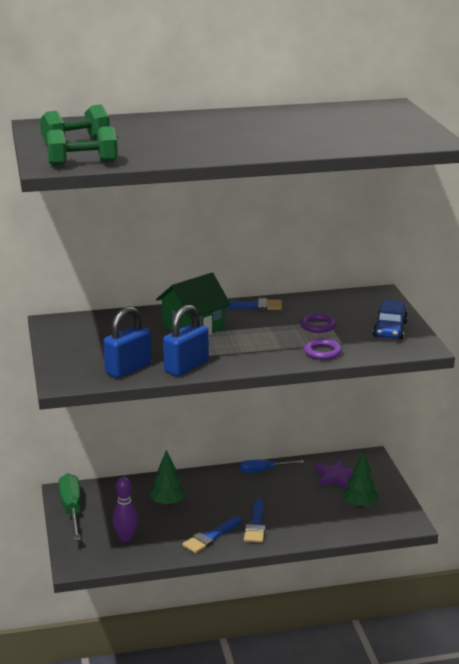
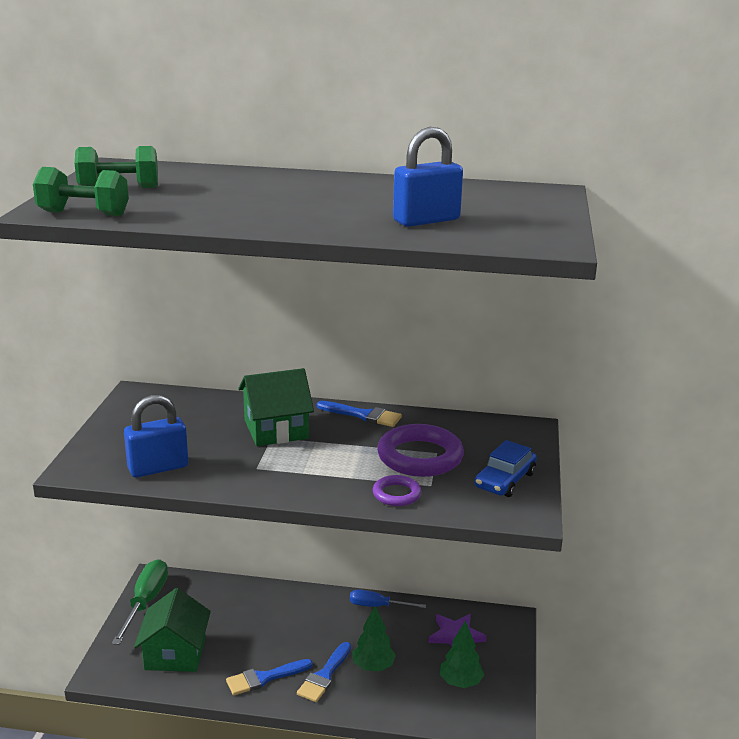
camera: 20 degrees right, 0 degrees up
purple bowling pin [113,477,138,542] -> green house [134,588,211,672]
green tree [150,450,185,506] -> green tree moved to [352,606,396,671]
blue padlock [163,305,209,377] -> blue padlock moved to [393,127,463,227]
purple ring [300,313,336,333] -> purple ring [377,424,464,477], size x1.89

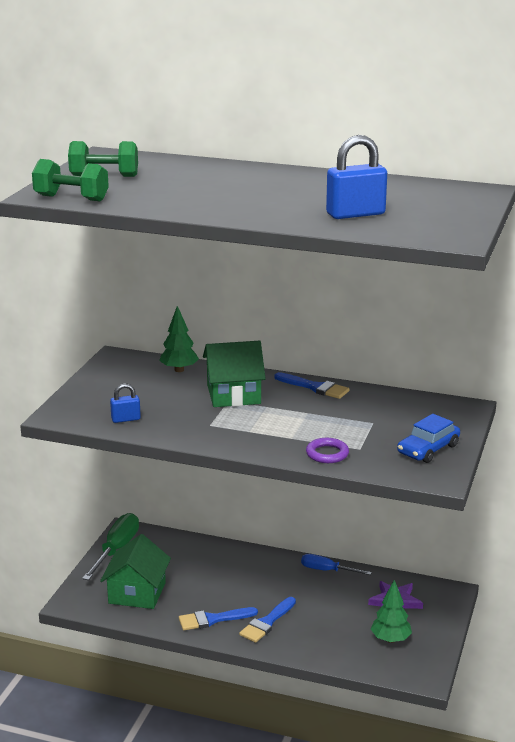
camera: 10 degrees right, 0 degrees up
blue padlock [124,395,189,478] -> blue padlock [110,383,141,423], size x0.56
green tree [352,606,396,671] -> green tree moved to [159,306,199,372]
purple ring [377,424,464,477] -> none

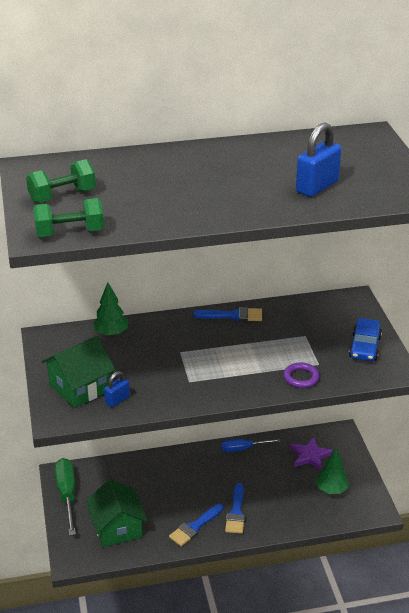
camera: 30 degrees left, 10 degrees up
green house [203,341,266,407] -> green house moved to [41,336,115,408]

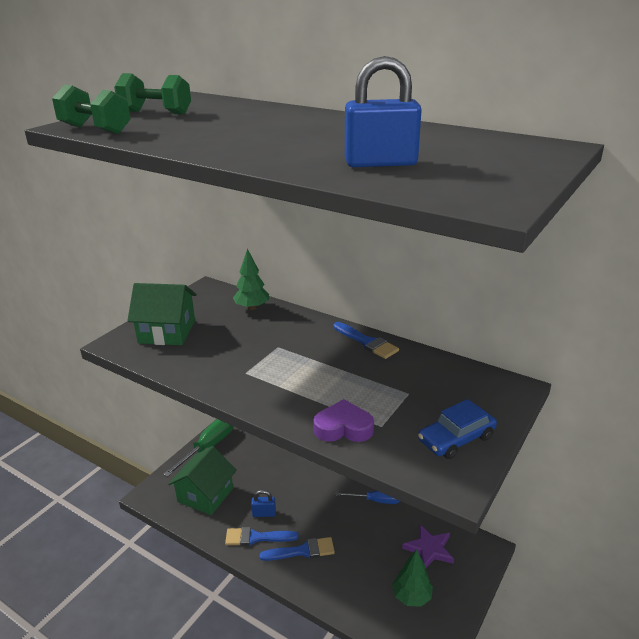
camera: 45 degrees right, 5 degrees down
blue padlock [104,371,130,408] -> blue padlock moved to [251,490,276,517]
blue screwdriver [221,439,280,452] -> blue screwdriver turned 150 degrees clockwise [335,490,401,504]
blue brush [225,483,245,534] -> blue brush turned 150 degrees counterclockwise [260,537,335,561]
purple ring [283,362,319,388] -> purple heart [314,399,374,442]

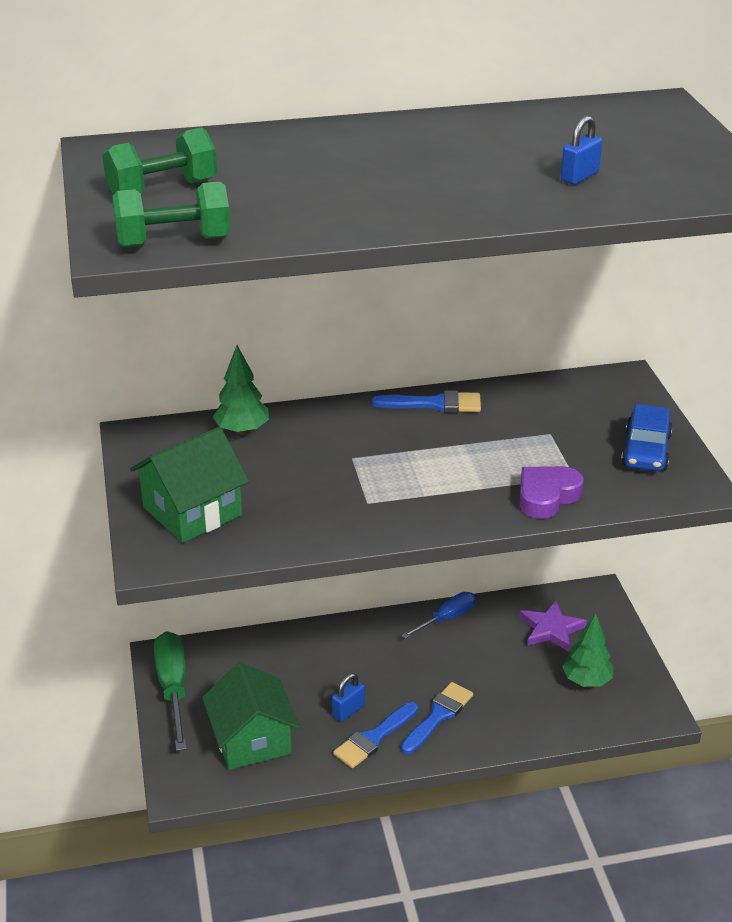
camera: 45 degrees left, 5 degrees up
blue padlock [345,56,422,167] -> blue padlock [561,115,603,185], size x0.56

